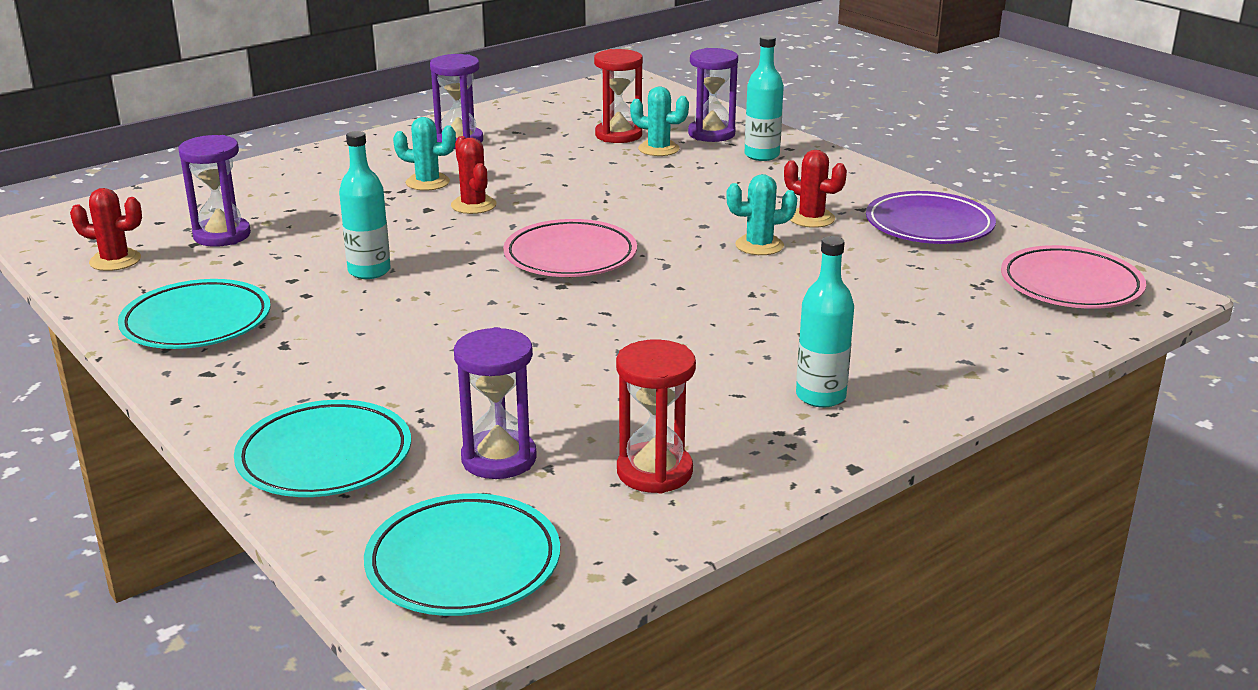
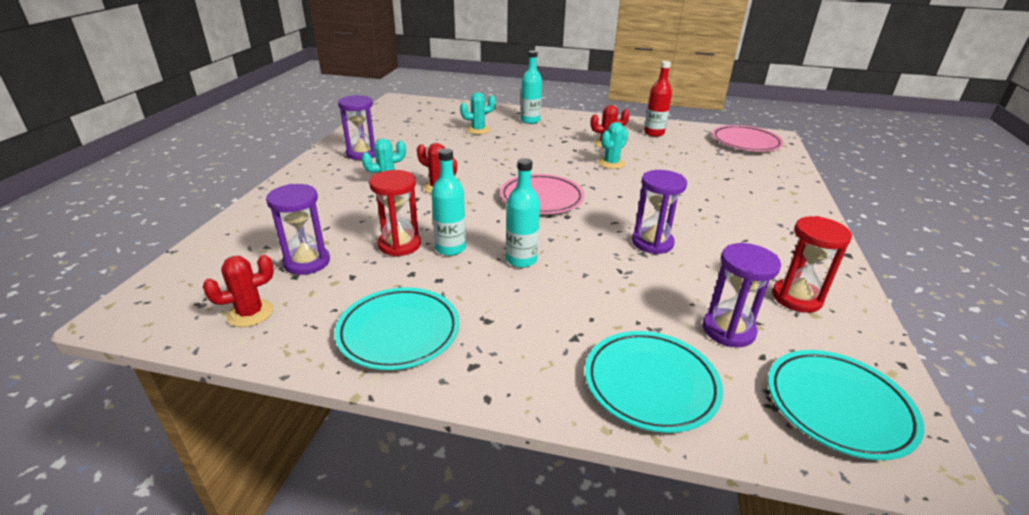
camera: 40 degrees left, 5 degrees up
red hourglass [594,49,643,143] -> red hourglass moved to [369,170,421,257]
purple hourglass [688,48,738,142] -> purple hourglass moved to [632,170,687,254]
turquoise bottle [796,236,854,408] -> turquoise bottle moved to [506,158,540,268]
purple plate [866,191,996,244] -> red bottle [644,61,672,137]

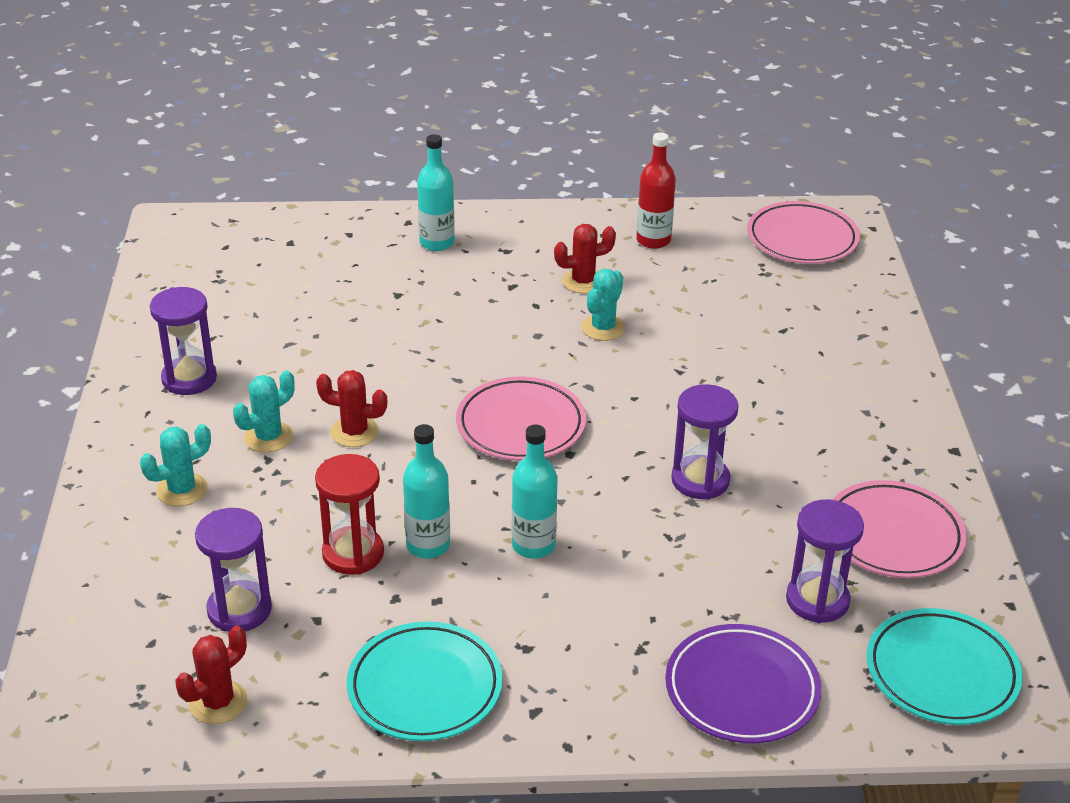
camera: 15 degrees left, 5 degrees up
turquoise cactus [460,92,496,134] -> turquoise cactus moved to [140,424,211,507]
turquoise plate [585,331,723,433] -> purple plate [665,624,821,743]
red hourglass [772,216,852,313] -> pink plate [832,480,967,578]

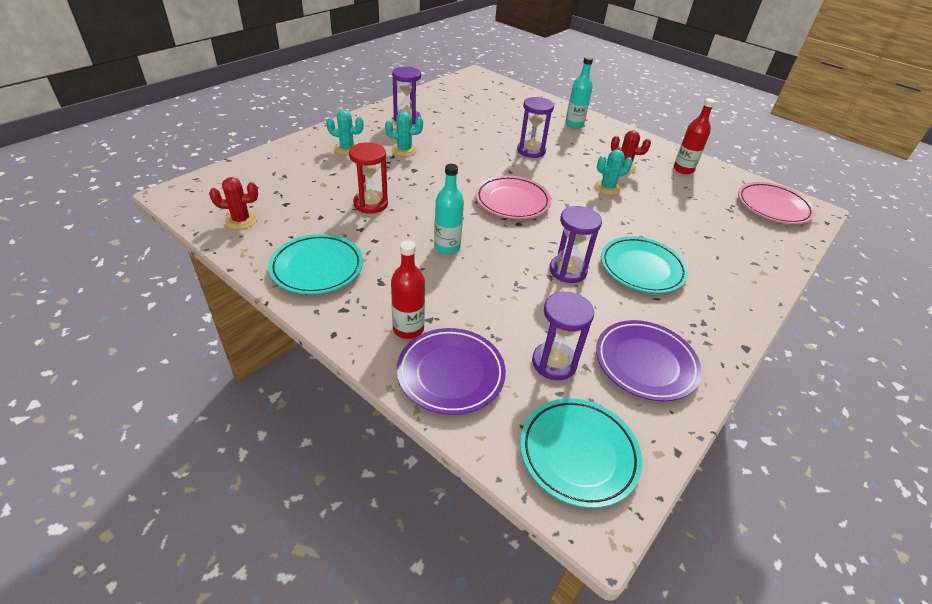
camera: 40 degrees right, 5 degrees up
purple hourglass [195,508,272,632] -> purple hourglass moved to [517,97,554,158]
red cactus [316,370,387,447] -> none
turquoise bottle [403,424,450,559] -> none
pink plate [832,480,967,578] -> purple plate [596,320,702,402]
none -> red bottle [391,240,425,339]
none -> turquoise plate [601,236,689,293]

